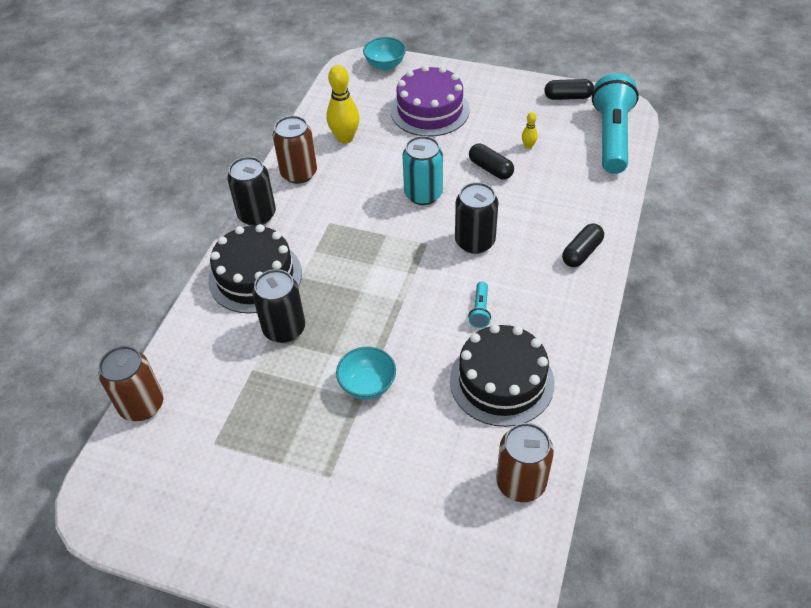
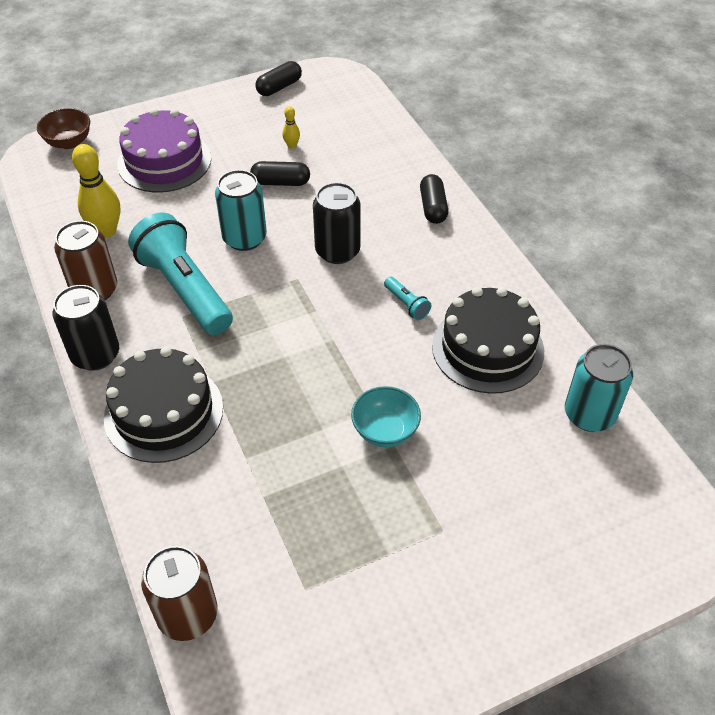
camera: 45 degrees left, 0 degrees up
black can [252,269,305,343] -> none
turquoise bowl [363,37,406,70] -> brown bowl [37,108,90,149]
brown can [496,423,554,502] -> turquoise can [565,344,633,432]
turquoise flashlight [592,73,639,174] -> turquoise flashlight moved to [128,213,233,335]

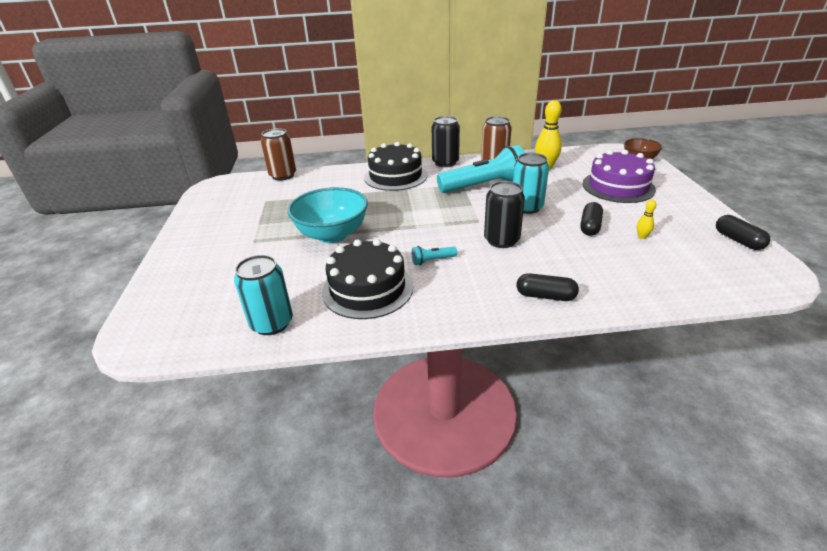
camera: 110 degrees right, 15 degrees down
turquoise bowl [351,386,421,447] -> turquoise bowl [287,187,368,243], size x1.75

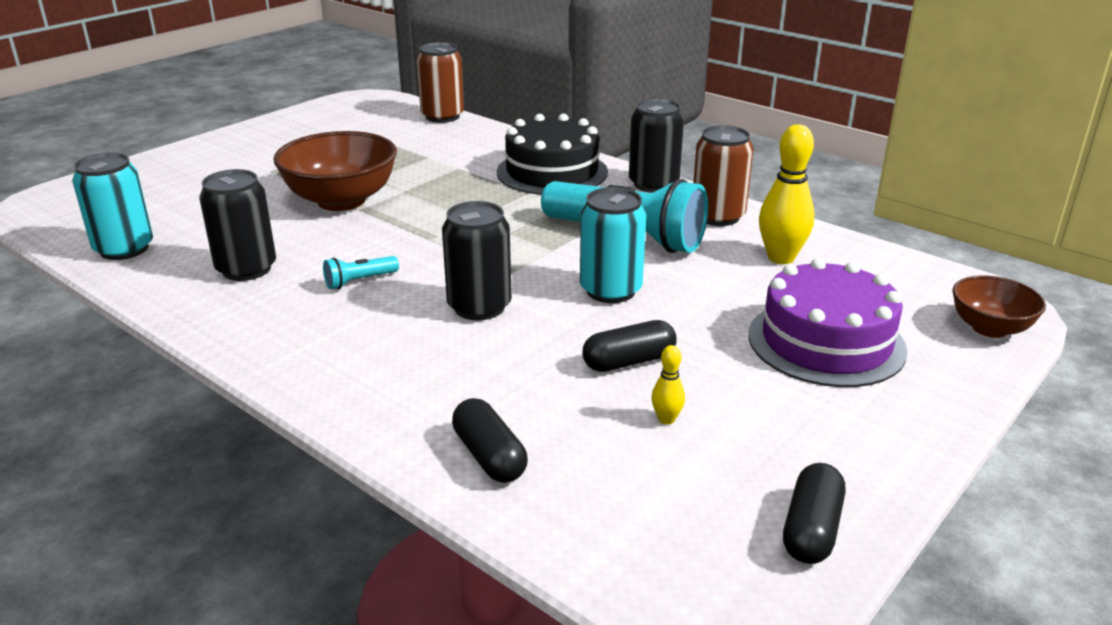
camera: 45 degrees right, 5 degrees down
turquoise bowl [287,187,368,243] -> brown bowl [273,131,397,211]
black cake [322,239,413,319] -> black can [199,169,276,281]
turquoise flashlight [411,246,457,265] -> turquoise flashlight turned 60 degrees counterclockwise [323,256,399,289]
black capsule [516,273,579,301] -> black capsule moved to [452,398,528,483]

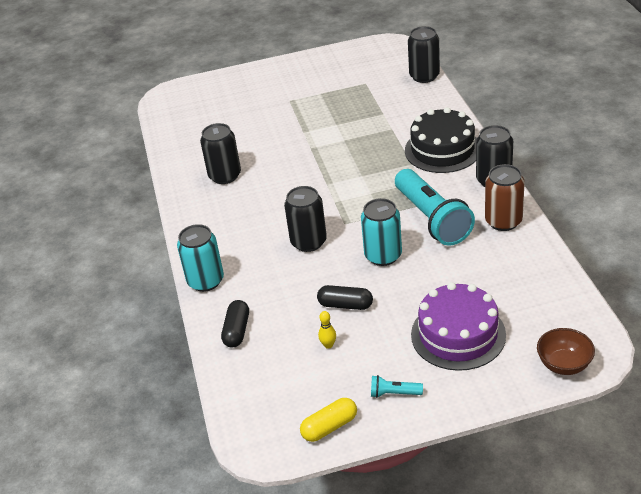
camera: 40 degrees right, 10 degrees up
turquoise can [72,152,153,260] -> turquoise can moved to [177,224,224,292]
brown bowl [273,131,397,211] -> none
turquoise flashlight [323,256,399,289] -> turquoise flashlight moved to [371,375,423,398]
brown can [417,42,464,123] -> black can [408,26,440,83]
yellow bowling pin [759,124,814,264] -> none
black capsule [783,463,845,564] -> yellow capsule [300,398,357,442]

